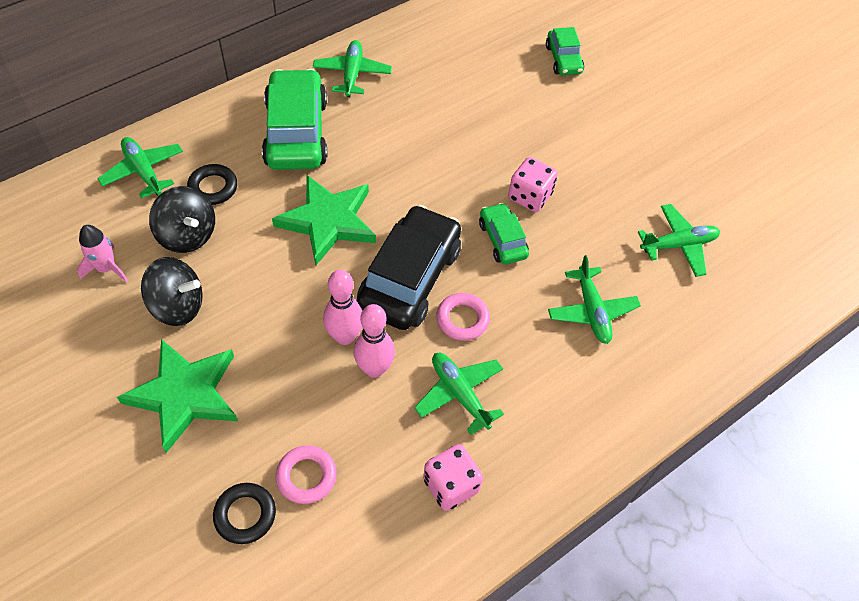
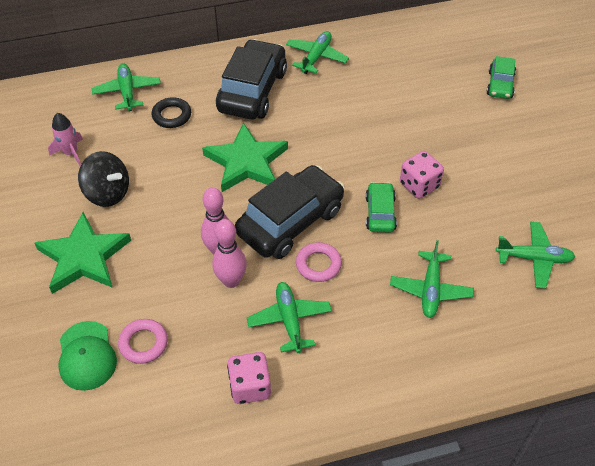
camera: 25 degrees right, 5 degrees down
black spinning top [149,186,215,253] -> none
black ring [213,483,276,544] -> green cap [58,321,117,391]
green car [262,69,327,170] -> black car [216,39,287,120]

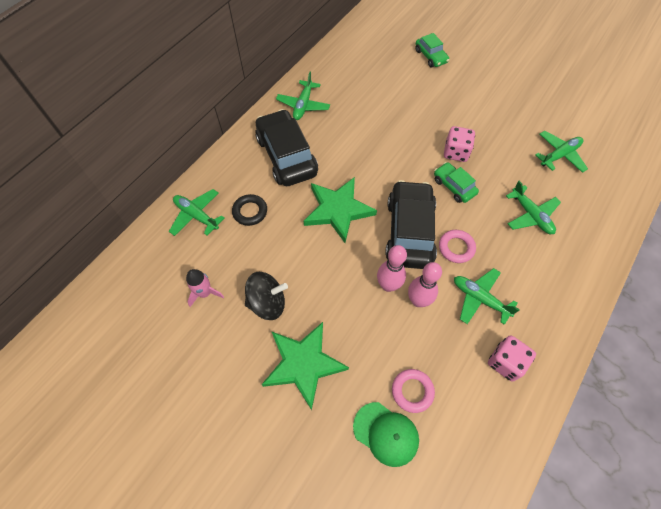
camera: 40 degrees left, 10 degrees up
green plane [286,31,349,74] -> green plane turned 150 degrees counterclockwise [276,72,330,120]

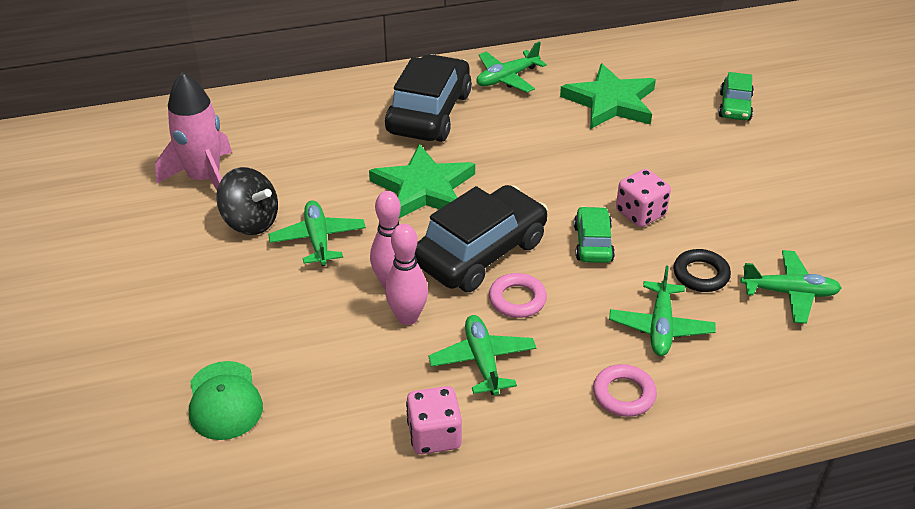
camera: 40 degrees right, 20 degrees down
green plane [169,189,224,236] -> green plane moved to [268,200,366,266]
pink rocket [186,269,224,307] -> pink rocket [155,72,232,190], size x1.80
black ring [232,194,267,226] -> black ring moved to [673,249,731,292]
green star [262,322,349,410] -> green star moved to [560,64,656,129]
pink ring [392,369,435,413] -> pink ring moved to [593,364,657,417]

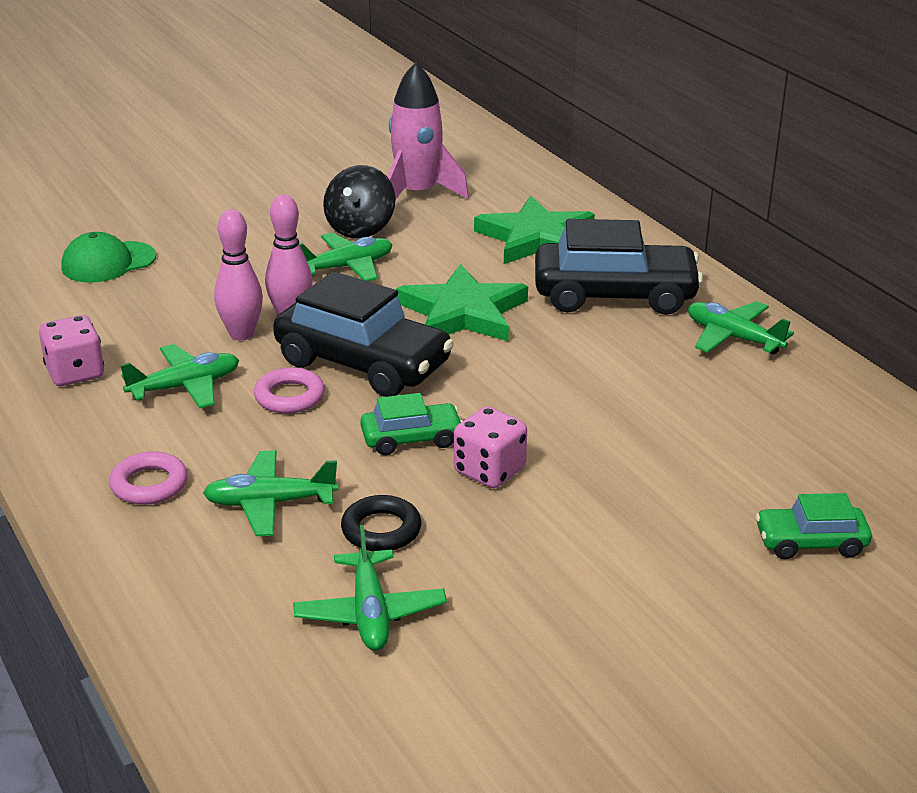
camera: 75 degrees right, 10 degrees down
green star [560,64,656,129] -> green star moved to [474,196,595,264]

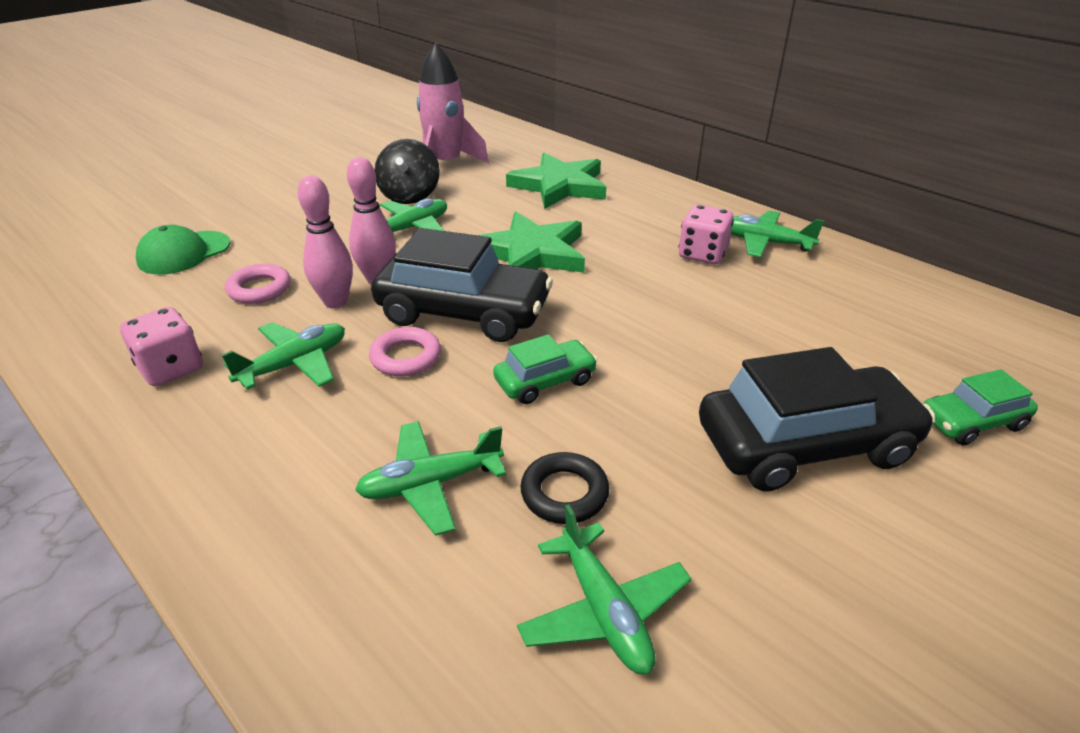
camera: 15 degrees left, 5 degrees up
pink ring [109,451,188,505] -> pink ring moved to [225,264,291,304]
pink dice [454,407,527,488] -> pink dice moved to [679,205,734,264]
black car [535,219,703,315] -> black car moved to [699,347,935,491]

